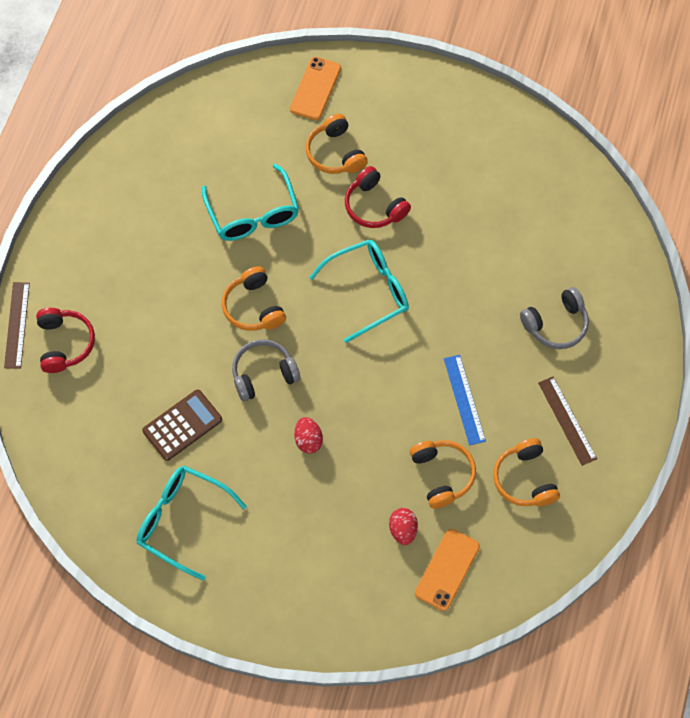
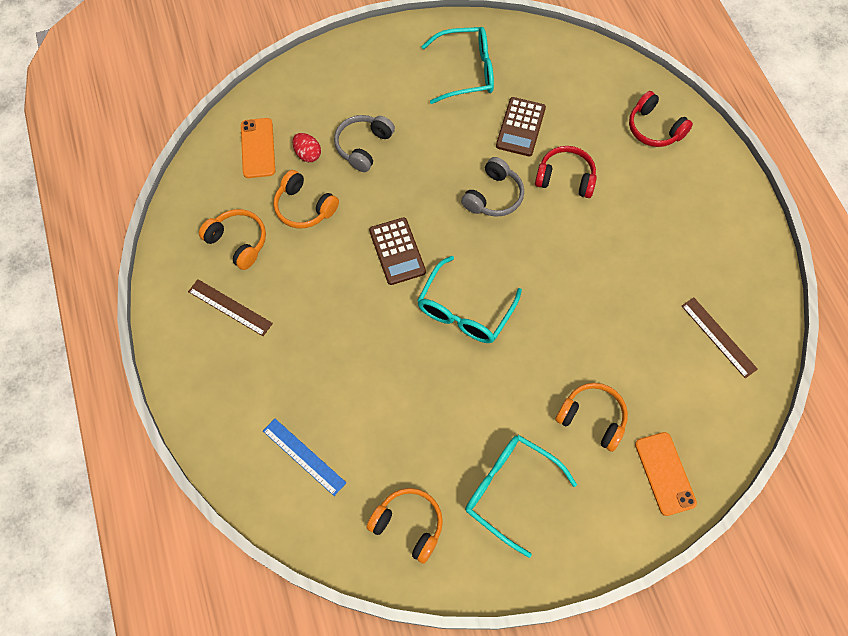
camera: 145 degrees right, 0 degrees up
brown ruler [4,282,30,368] -> brown ruler moved to [682,297,758,378]
turquoise glasses [202,164,299,241] -> turquoise glasses moved to [465,435,577,558]
orange headphones [222,266,286,331] -> orange headphones moved to [366,488,443,564]
red egg [294,417,323,454] -> none
red headphones [345,166,411,228] -> red headphones moved to [535,146,597,198]
blue ruler [444,355,486,445] -> blue ruler moved to [263,419,346,496]
grey headphones [520,287,589,349] -> grey headphones moved to [334,115,395,172]
none -> brown calculator [369,217,426,285]

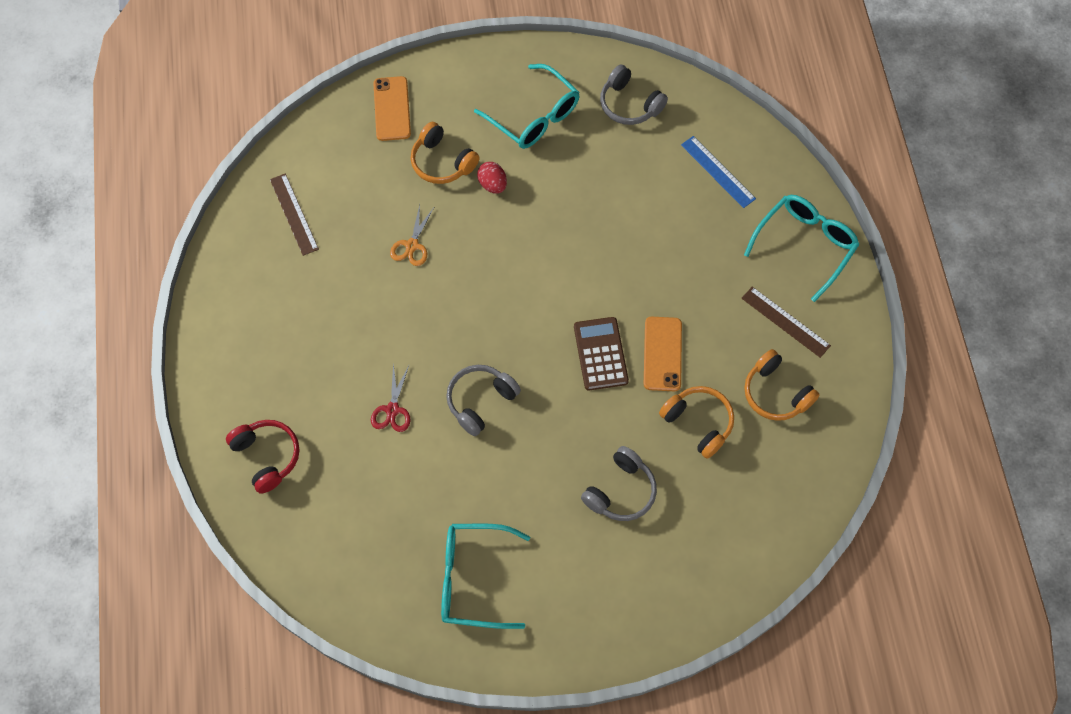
camera: 170 degrees left, 0 degrees up
orange phone [241,118,275,178] -> orange phone moved to [644,316,682,392]
red egg [293,133,321,162] -> red egg moved to [477,162,507,194]
orange headphones [366,488,443,564] -> grey headphones [600,64,668,125]
turquoise glasses [417,256,522,343] -> turquoise glasses moved to [744,195,859,302]
brown calculator [496,97,546,156] -> none
red headphones [535,146,597,198] -> red scissors [371,363,410,432]
none -> orange scissors [390,205,434,266]

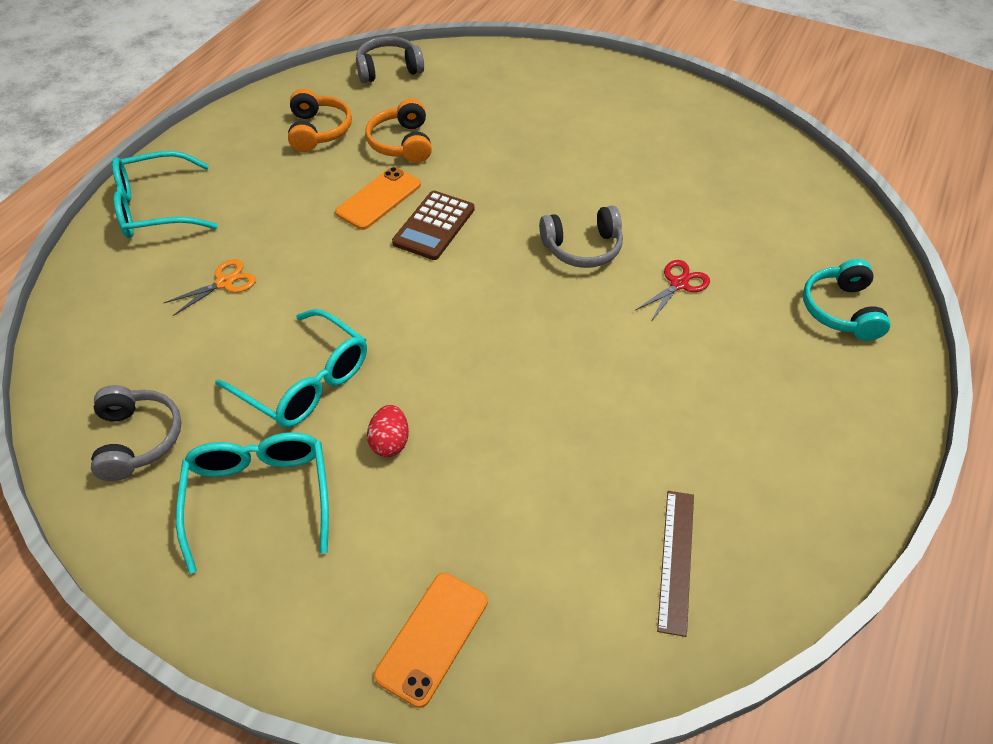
camera: 145 degrees left, 15 degrees down
red headphones [226,420,299,494] -> turquoise headphones [803,259,890,341]
orange scissors [390,205,434,266] -> orange scissors moved to [164,259,256,316]
orange headphones [411,122,480,184] -> none
turquoise glasses [441,524,530,629] -> turquoise glasses moved to [215,309,367,428]
grey headphones [581,446,657,521] -> grey headphones moved to [356,36,424,83]
blue ruler [681,136,756,208] -> none
brown ruler [742,287,831,358] -> none

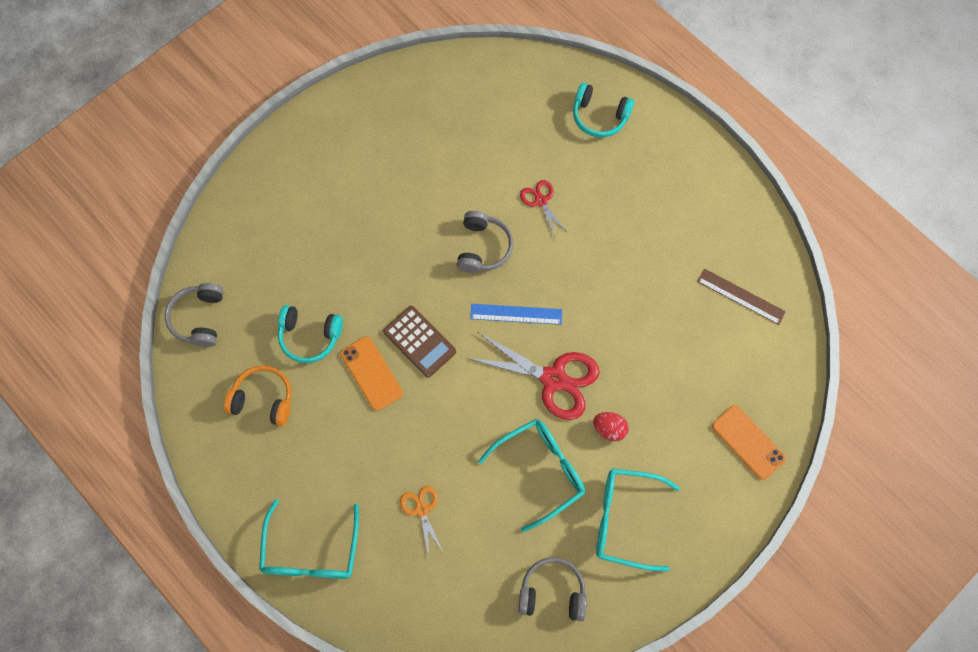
camera: 70 degrees left, 20 degrees up
orange headphones [365,99,432,163] -> turquoise headphones [278,305,343,363]
none -> red scissors [467,332,599,420]
none -> blue ruler [470,304,562,325]

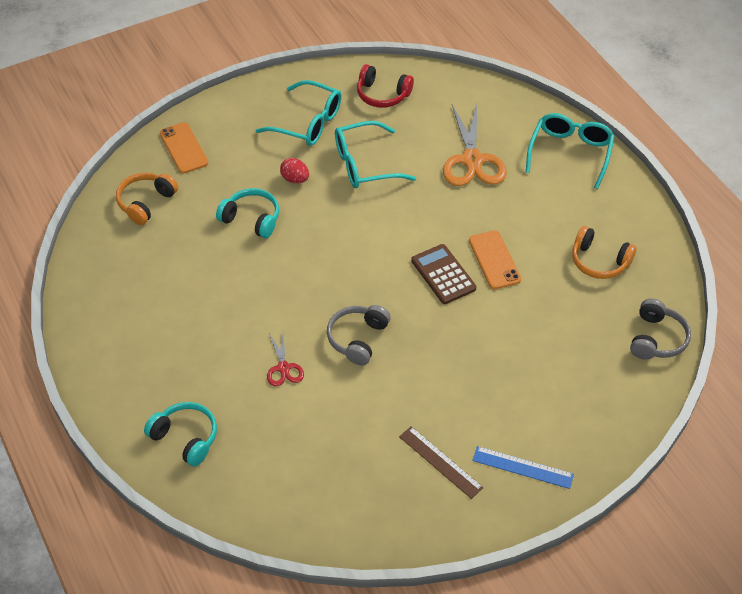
camera: 165 degrees left, 20 degrees down
turquoise headphones [278,305,343,363] -> turquoise headphones moved to [216,188,279,238]
orange scissors [400,486,443,558] -> orange scissors [443,104,507,186], size x1.94
red scissors [467,332,599,420] -> none
blue ruler [470,304,562,325] -> blue ruler moved to [472,446,574,489]
grey headphones [518,557,587,621] -> red headphones [357,64,414,108]
brown ruler [697,269,786,325] -> brown ruler moved to [399,426,484,499]
none -> orange headphones [116,173,178,225]

